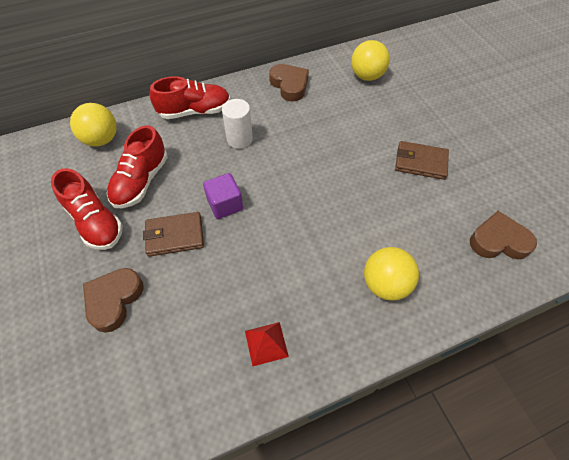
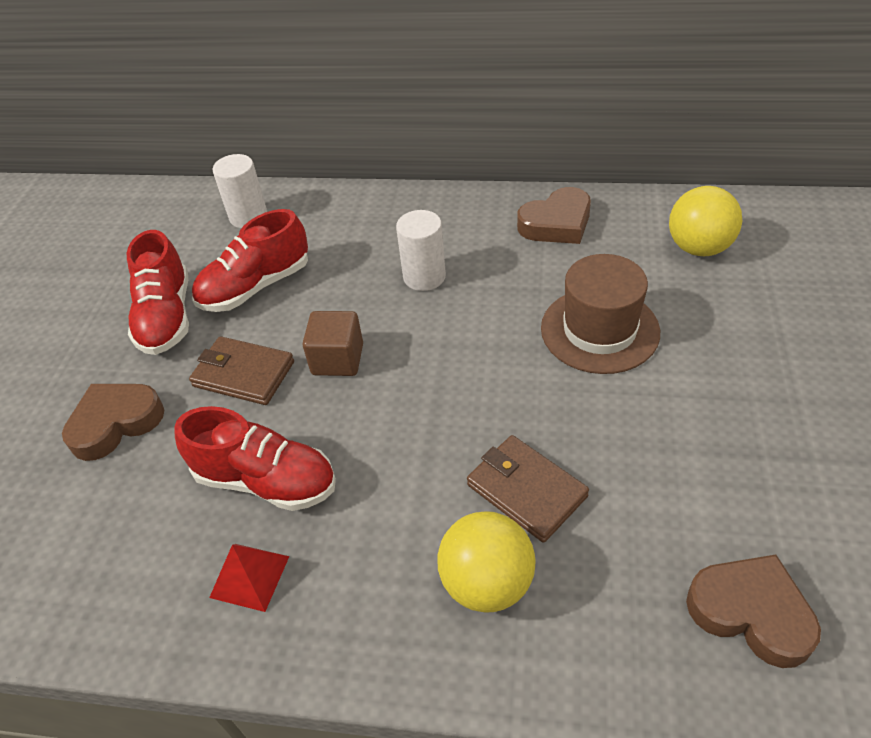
camera: 35 degrees right, 10 degrees down
yellow ball [70,103,117,147] -> white cylinder [213,154,267,228]
red shoe [150,76,230,119] -> red shoe moved to [175,406,336,511]
purple cube [203,173,243,219] -> brown cube [303,311,363,376]
brown heart [269,64,309,101] -> brown heart turned 60 degrees clockwise [517,187,591,244]
brown wallet [395,141,449,180] -> brown wallet moved to [467,435,589,543]
none -> brown hat [541,254,660,374]

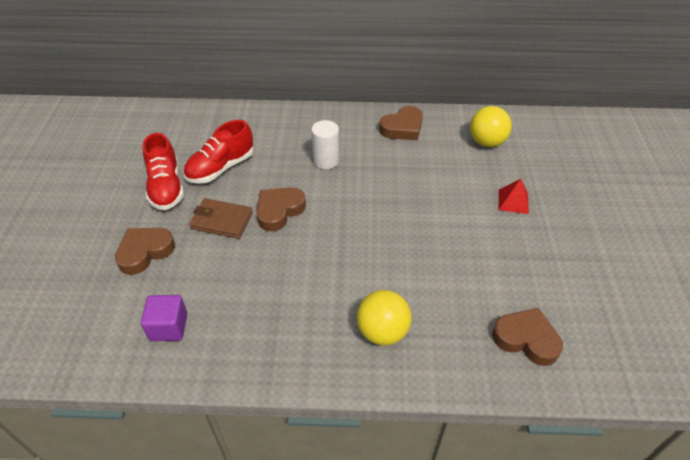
camera: 10 degrees left, 0 degrees up
red shoe [175,406,336,511] -> none
red pyramid [209,544,289,612] -> red pyramid moved to [499,179,529,214]
white cylinder [213,154,267,228] -> none
brown cube [303,311,363,376] -> brown heart [256,187,306,231]
brown wallet [467,435,589,543] -> none
brown hat [541,254,660,374] -> none
none -> purple cube [141,295,188,341]

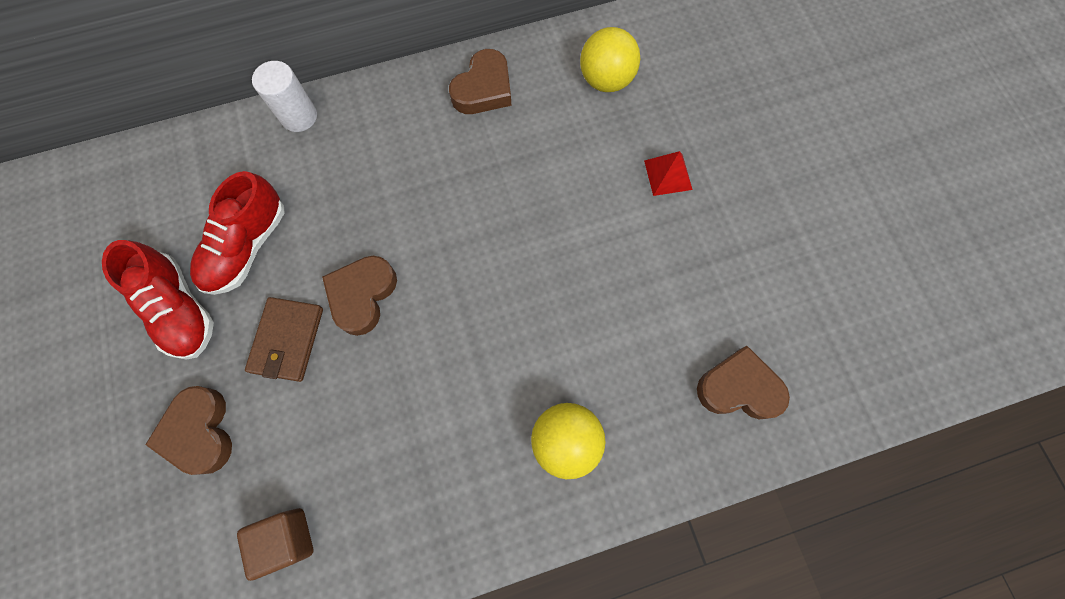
camera: 20 degrees left, 25 degrees up
brown heart [115,228,175,275] -> brown heart turned 45 degrees counterclockwise [145,386,232,475]
purple cube [141,295,188,341] -> brown cube [237,508,313,581]
brown wallet [189,198,253,239] -> brown wallet turned 75 degrees counterclockwise [245,297,323,382]
white cylinder [311,120,339,169] -> white cylinder moved to [252,61,317,132]

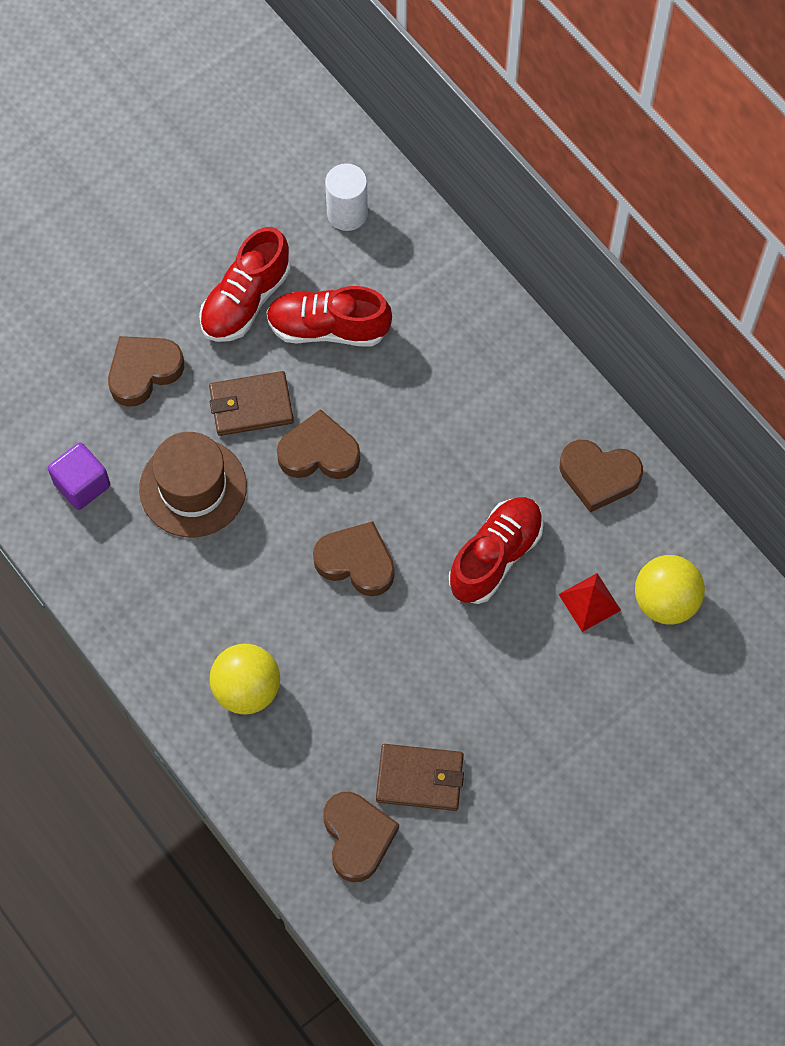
camera: 70 degrees right, 5 degrees down
brown cube [237,508,313,581] -> purple cube [48,442,110,510]
white cylinder [252,61,317,132] -> white cylinder moved to [325,163,368,231]
red pyramid [644,151,693,196] -> red pyramid moved to [558,573,621,632]
none -> brown hat [139,432,247,537]
none -> brown heart [313,521,395,596]
none -> brown wallet [376,744,464,811]
none -> red shoe [449,497,544,604]

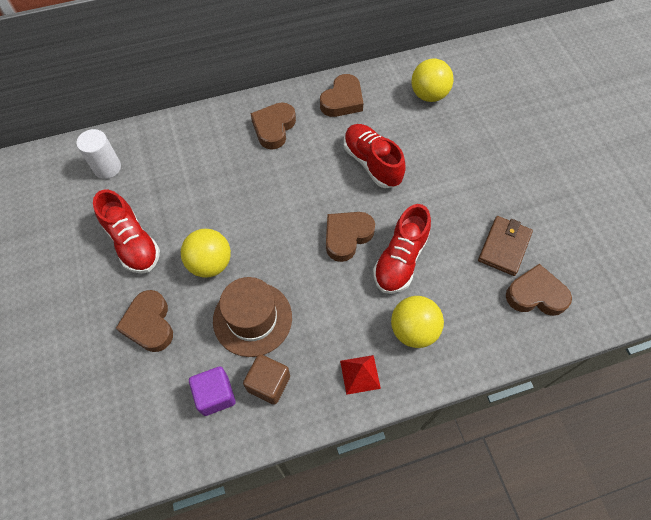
camera: 70 degrees left, 5 degrees down
brown wallet [209,371,294,436] -> yellow ball [181,229,231,278]
red shoe [266,286,392,347] -> red shoe moved to [373,204,431,294]
brown heart [277,409,360,479] -> brown heart moved to [250,102,296,149]
red pyramid [558,573,621,632] -> red pyramid moved to [340,355,381,395]
none -> brown cube [243,354,290,405]

